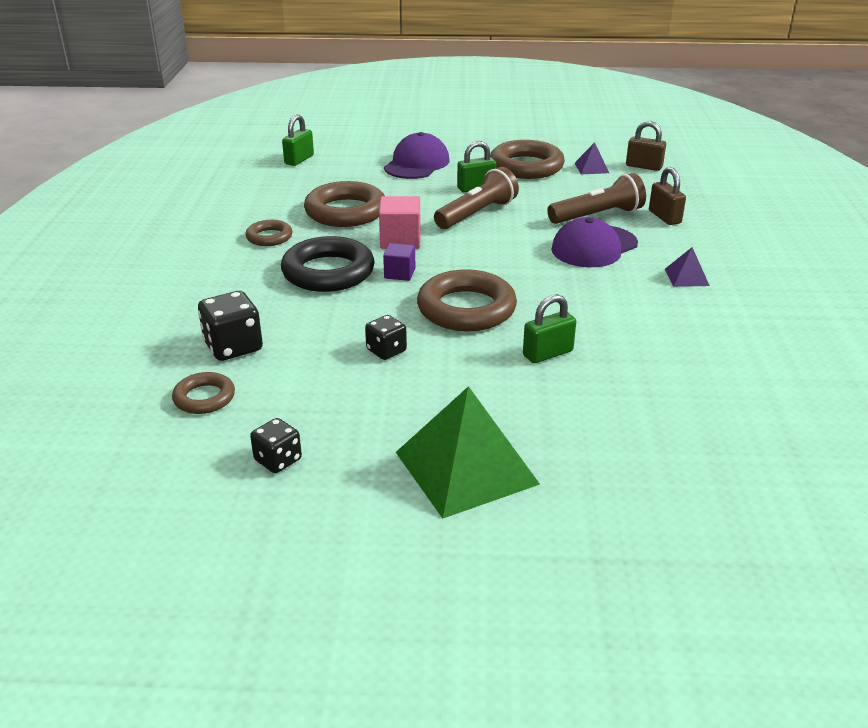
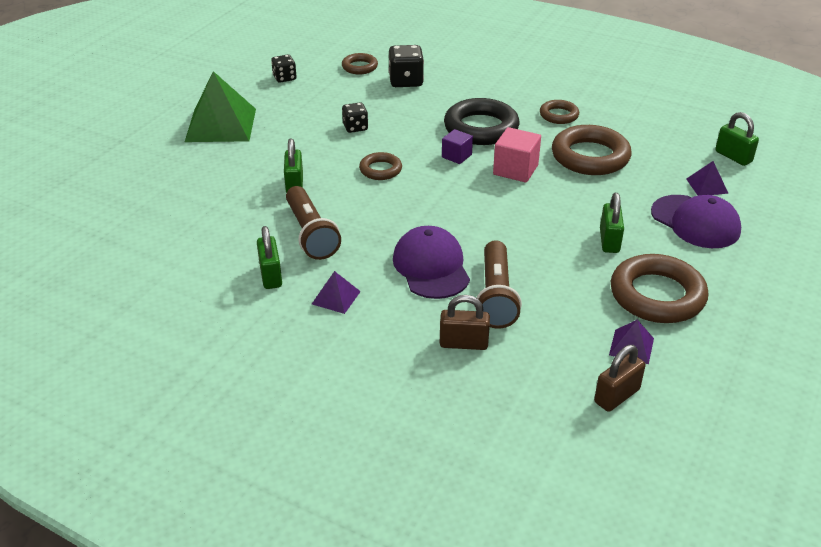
camera: 115 degrees right, 5 degrees up
brown ring [417,269,517,331] -> brown ring [359,152,402,180], size x0.53
brown flashlight [434,167,519,229] -> brown flashlight moved to [286,186,341,260]
none -> green padlock [257,226,282,289]
none -> purple pyramid [686,161,729,196]

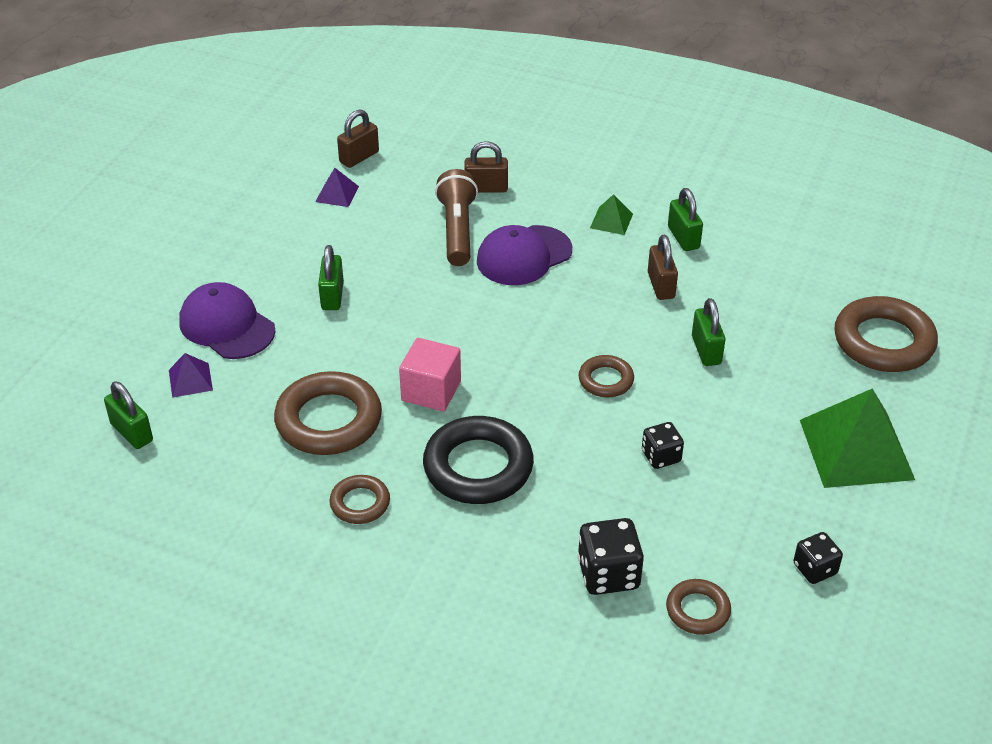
camera: 175 degrees right, 5 degrees up
brown flashlight [286,186,341,260] -> brown padlock [648,235,678,300]
purple pyramid [312,271,361,314] -> green pyramid [590,194,633,235]
purple cap [393,226,470,299] -> purple cap turned 75 degrees clockwise [477,225,572,285]
purple cube [442,129,473,164] -> none
brown ring [611,254,708,323] -> brown ring moved to [835,296,938,372]

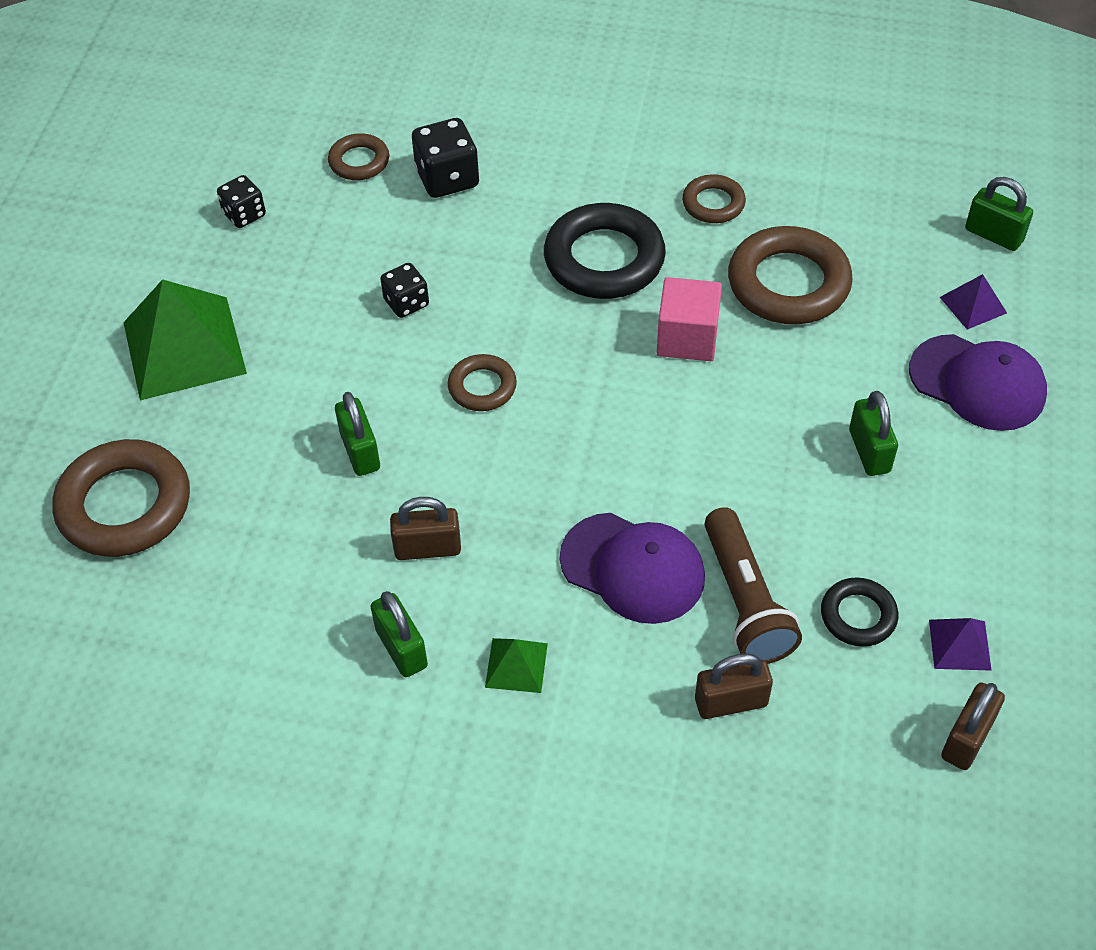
camera: 170 degrees right, 10 degrees up
purple cap [477,225,572,285] -> purple cap turned 75 degrees clockwise [560,513,705,624]
brown padlock [648,235,678,300] -> brown padlock turned 75 degrees counterclockwise [390,497,461,560]
none -> black ring [821,577,898,647]

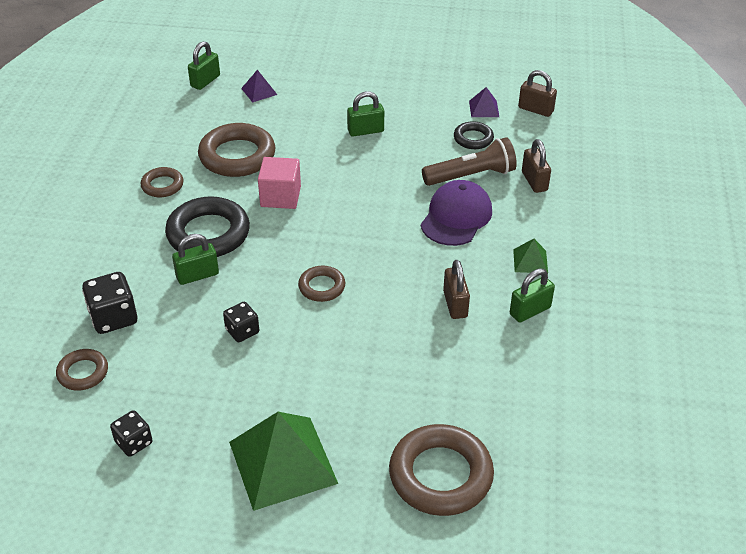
camera: 95 degrees left, 10 degrees down
green padlock [335,392,380,476] -> green padlock moved to [172,234,219,285]
purple cap [909,334,1047,431] -> none

